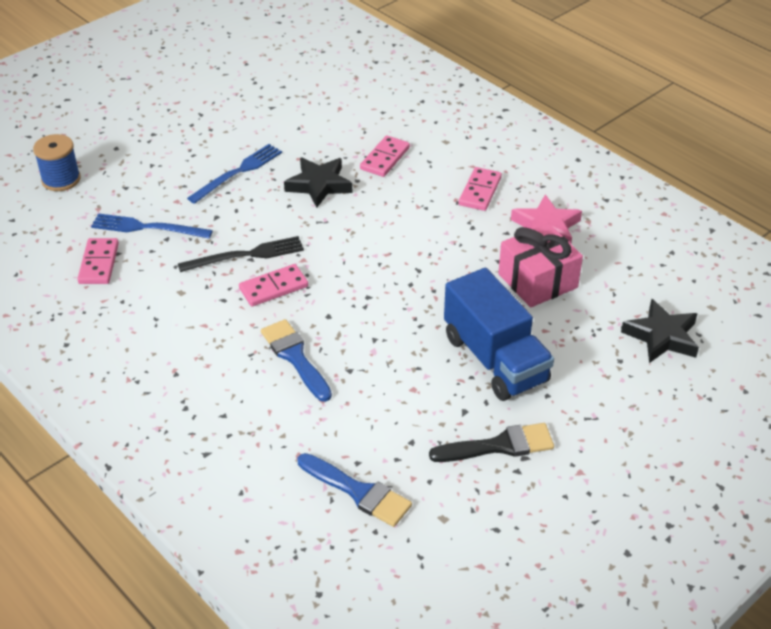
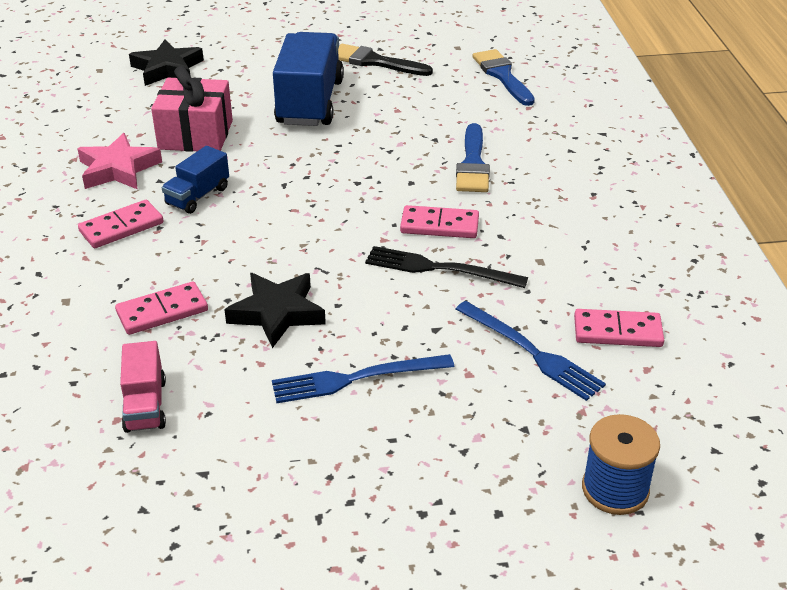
camera: 145 degrees left, 5 degrees down
pink domino [77,238,119,284] -> pink domino turned 60 degrees clockwise [574,309,664,347]
none -> pink truck [120,341,166,433]
none -> blue truck [162,146,229,214]

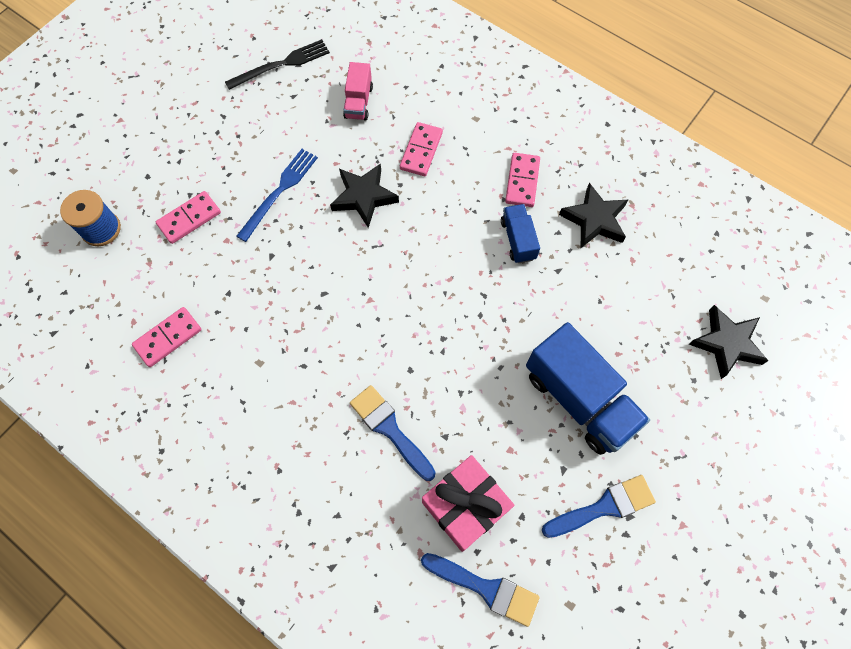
camera: 135 degrees right, 30 degrees up
pink star [77,133,162,189] -> black star [559,183,628,248]
pink truck [120,341,166,433] -> pink truck turned 120 degrees counterclockwise [343,62,373,120]
pink gift [151,66,233,152] -> pink gift moved to [422,455,514,552]
black brush [338,44,433,76] -> blue brush [542,475,656,538]
black fork [365,246,528,288] -> black fork moved to [225,39,330,90]
pink domino [400,205,479,238] -> pink domino moved to [156,191,221,244]
blue fork [456,301,606,401] -> none

